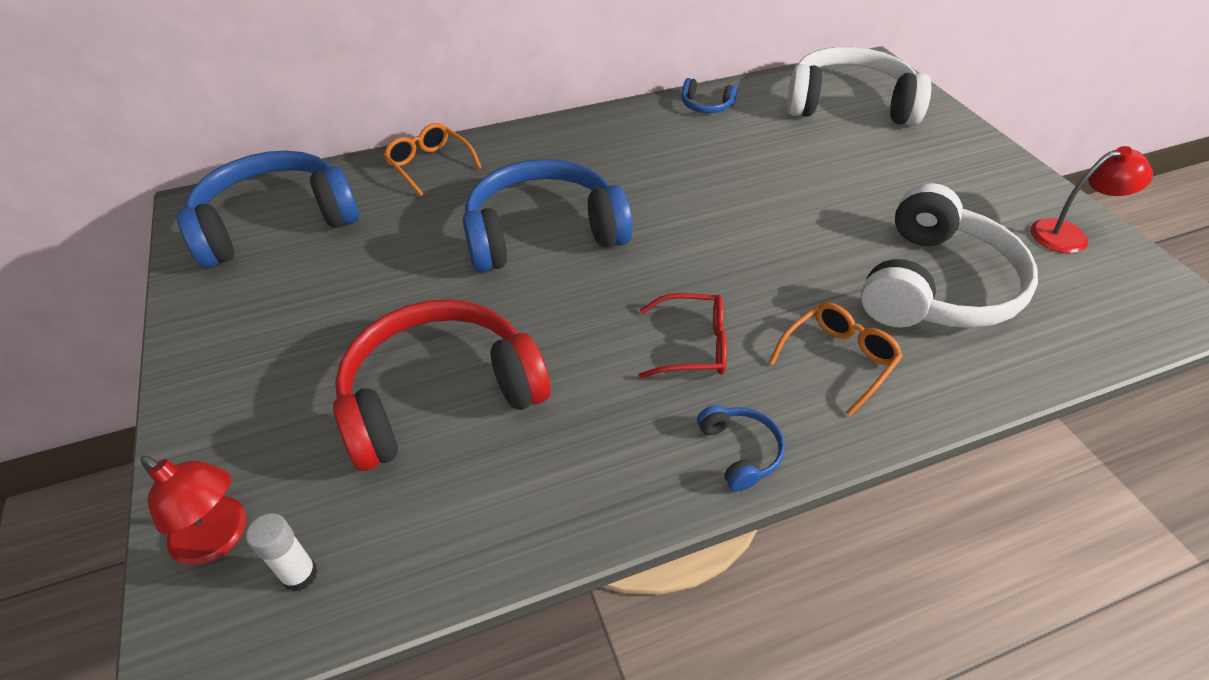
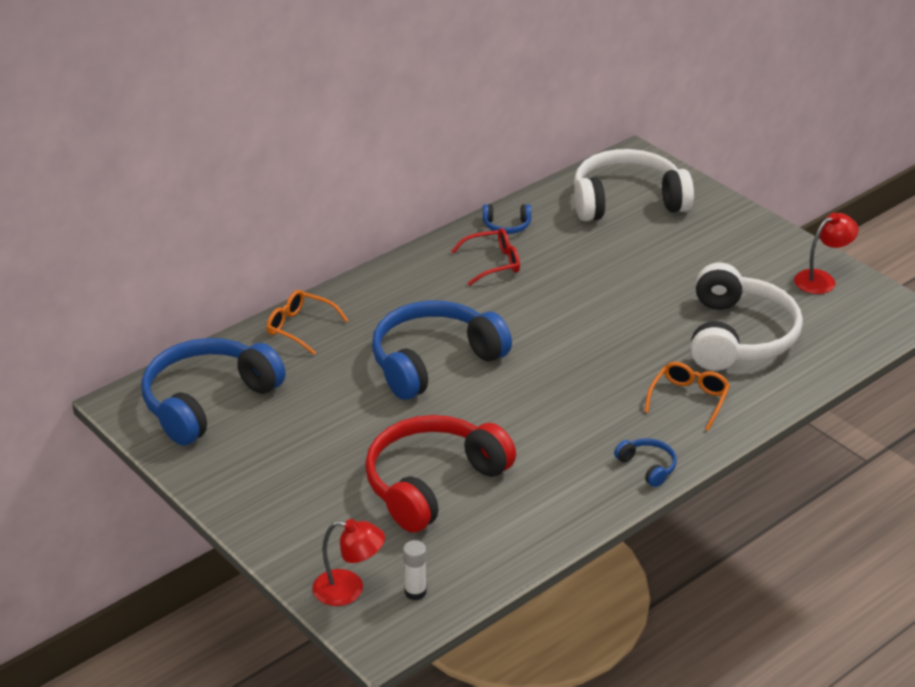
camera: 20 degrees left, 10 degrees down
red glasses [639,293,727,378] -> red glasses moved to [451,228,520,286]

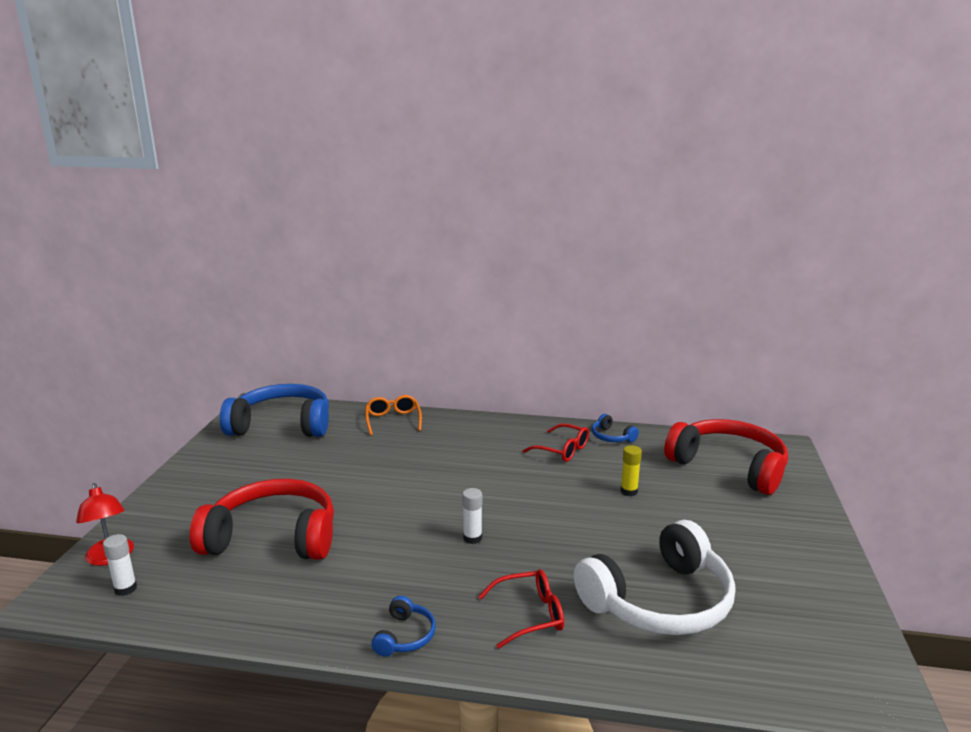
camera: 50 degrees right, 15 degrees down
blue headphones [372,301,512,400] -> none
white headphones [574,149,694,221] -> red headphones [664,419,788,495]
orange glasses [644,362,730,431] -> red glasses [478,569,564,648]
red lamp [794,213,858,294] -> none
none -> white glue stick [462,488,482,544]
none -> yellow glue stick [620,445,642,496]

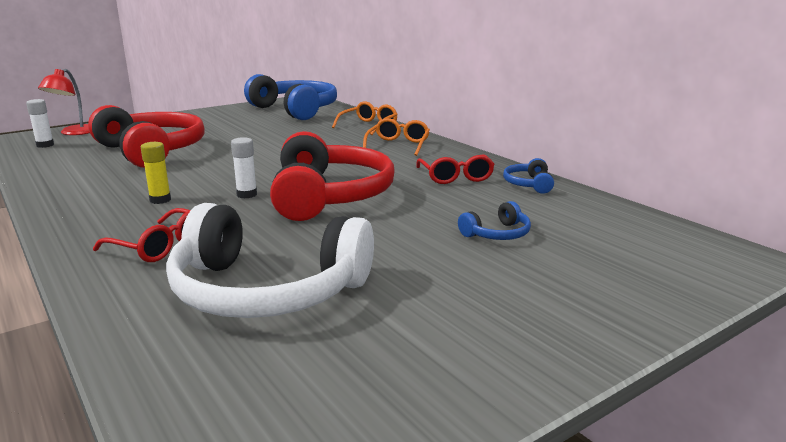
camera: 45 degrees right, 0 degrees up
blue headphones [371,596,436,657] -> blue headphones moved to [458,201,531,240]
yellow glue stick [620,445,642,496] -> yellow glue stick moved to [141,142,171,204]
red headphones [664,419,788,495] -> red headphones moved to [270,131,395,221]
none -> orange glasses [363,118,430,156]

